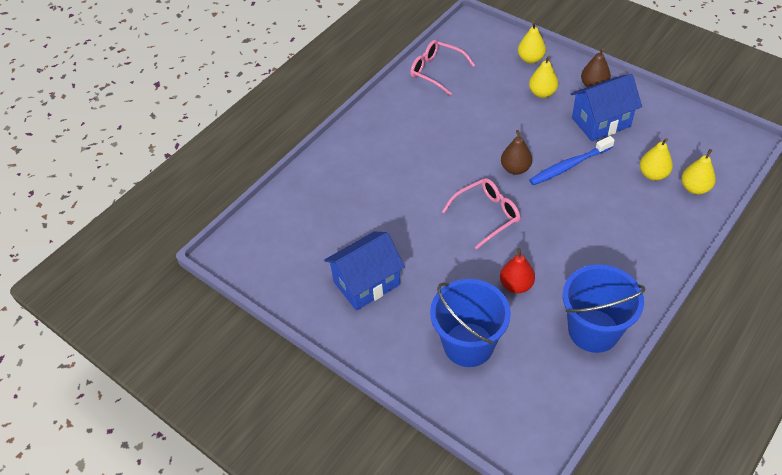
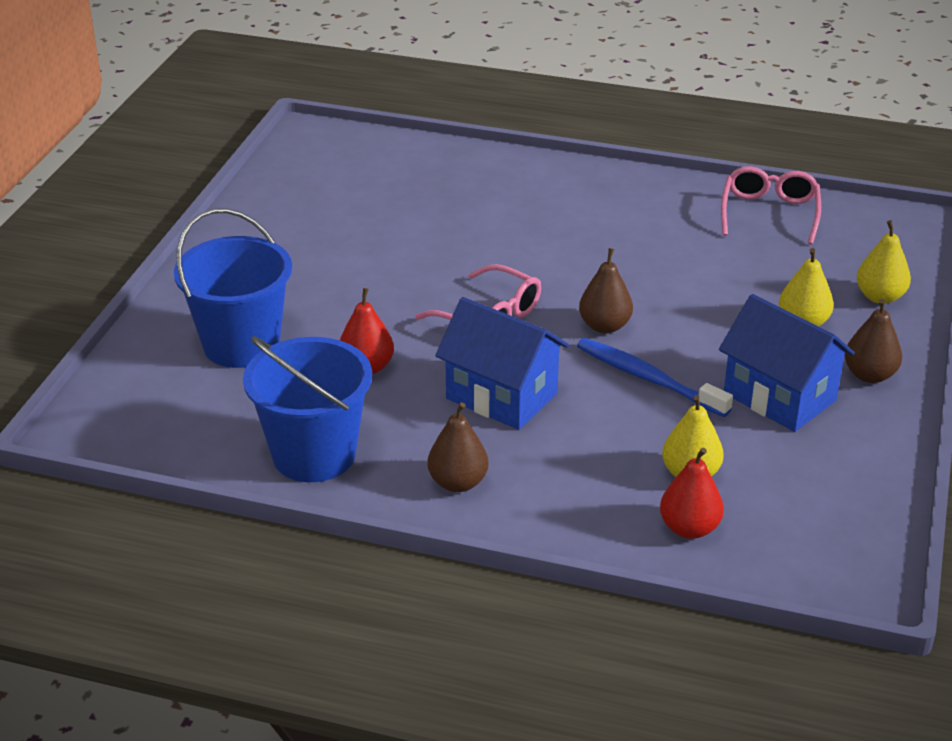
camera: 65 degrees right, 15 degrees down
blue house [324,232,405,311] -> blue house moved to [435,297,569,430]
yellow pear [681,149,716,194] -> red pear [660,447,724,539]
none -> brown pear [427,402,489,492]

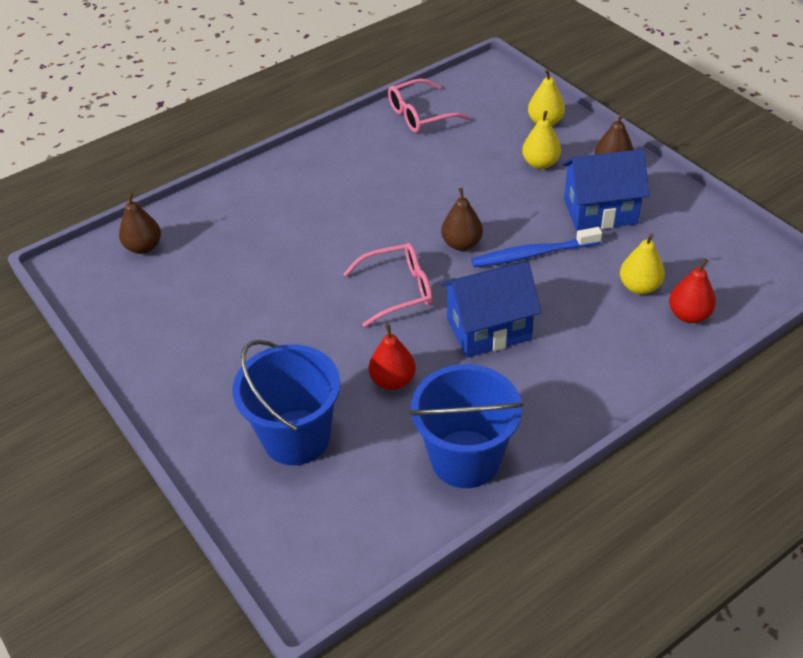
camera: 50 degrees left, 10 degrees up
brown pear [427,402,489,492] -> brown pear moved to [119,192,161,254]
pink glasses [721,166,821,245] -> pink glasses turned 75 degrees counterclockwise [388,78,470,133]

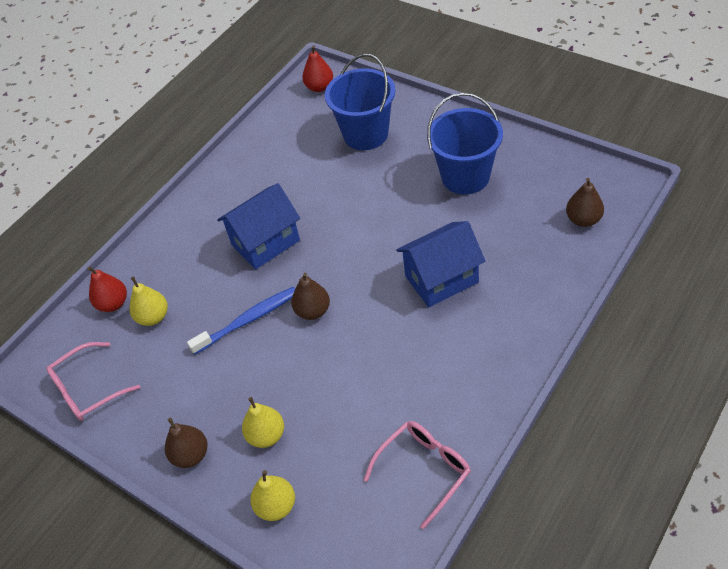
camera: 165 degrees right, 5 degrees up
pink glasses [343,243,433,327] -> pink glasses moved to [46,342,140,421]
red pear [369,324,416,390] -> red pear moved to [302,45,333,92]
blue bucket [409,364,524,488] -> blue bucket moved to [427,93,503,194]
blue house [562,149,649,231] -> blue house moved to [396,221,486,307]

